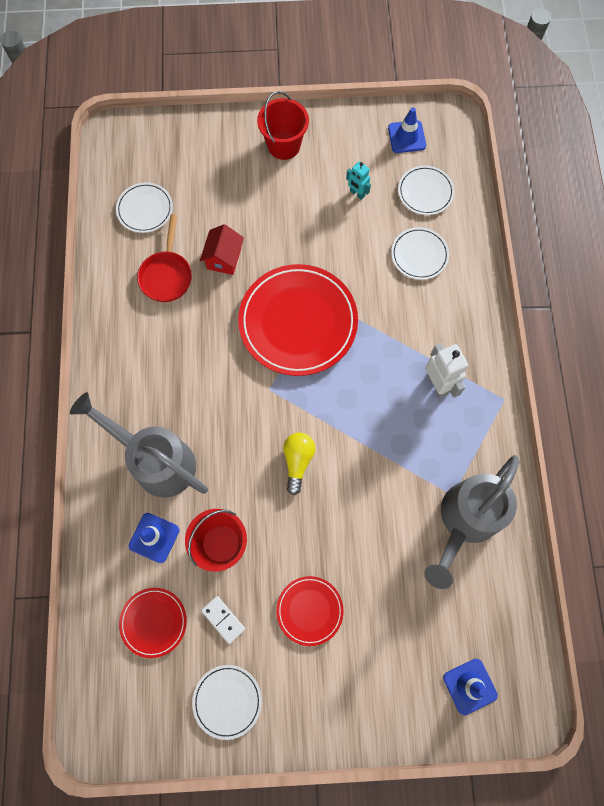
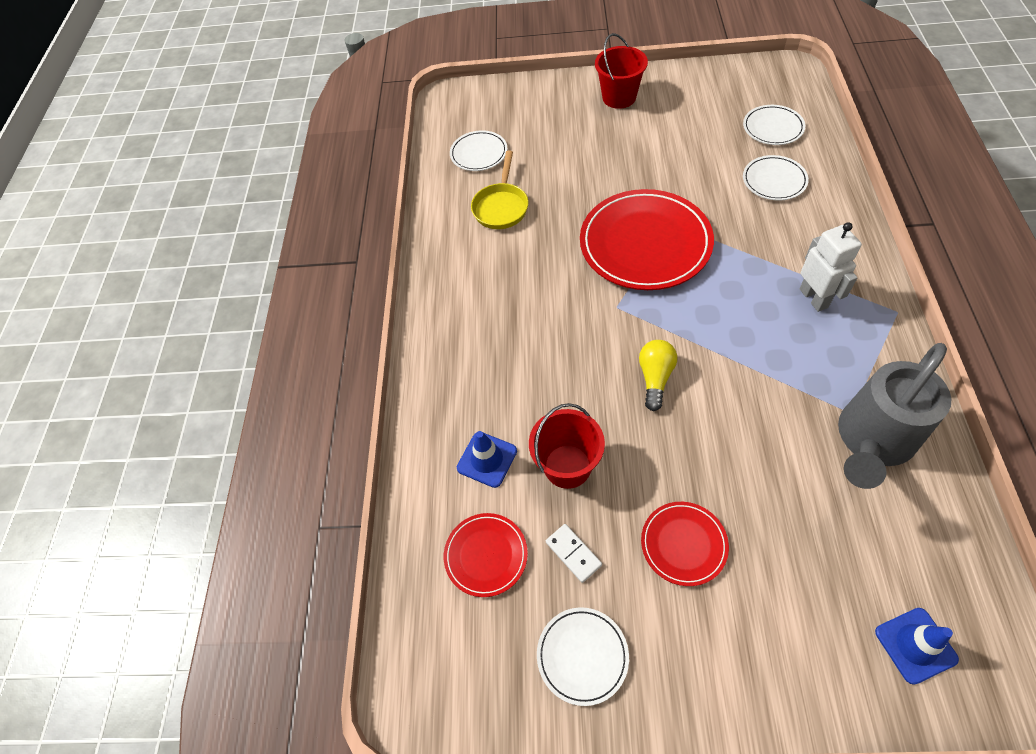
camera: 10 degrees right, 15 degrees down
grey watering can [70,392,208,497] -> none
red pan [137,214,192,302] -> yellow pan [471,150,528,229]
red house [200,224,244,275] -> none
turquoise robot [346,161,371,200] -> none
blue traffic cone [388,108,426,153] -> none

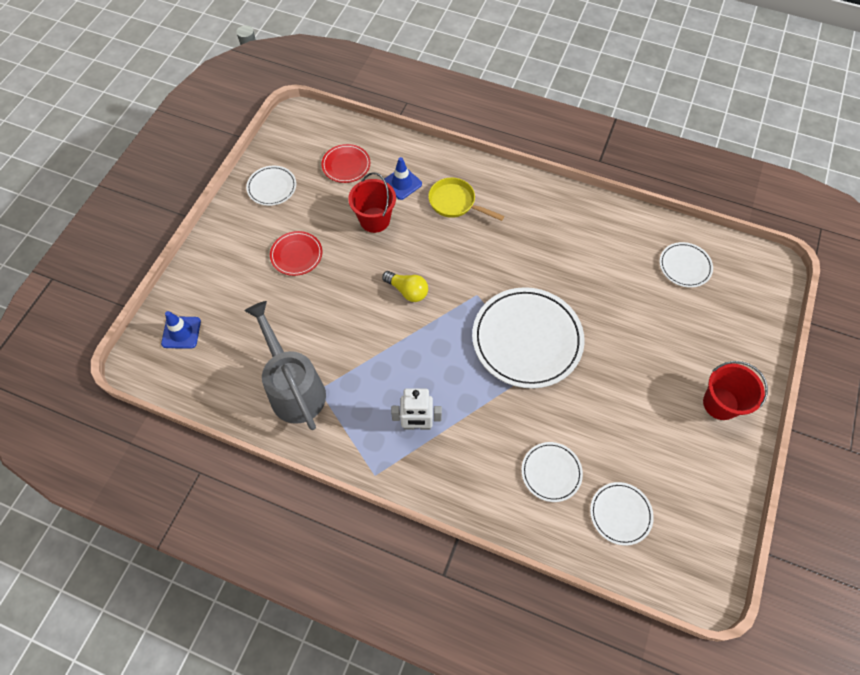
camera: 105 degrees right, 5 degrees up
yellow pan [471,150,528,229] -> yellow pan moved to [428,178,504,221]
white domino [546,524,602,583] -> none
red plate [580,189,714,290] -> white plate [472,287,585,389]

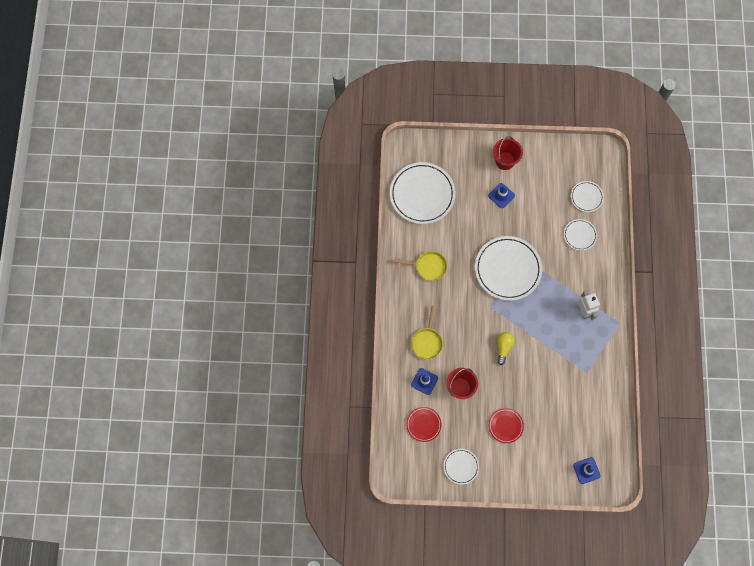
camera: 110 degrees left, 10 degrees up
grey watering can [244,301,326,430] -> none
white plate [660,242,713,288] -> white plate [390,162,456,224], size x2.00
none -> yellow pan [393,251,447,281]
none -> blue traffic cone [488,183,515,208]

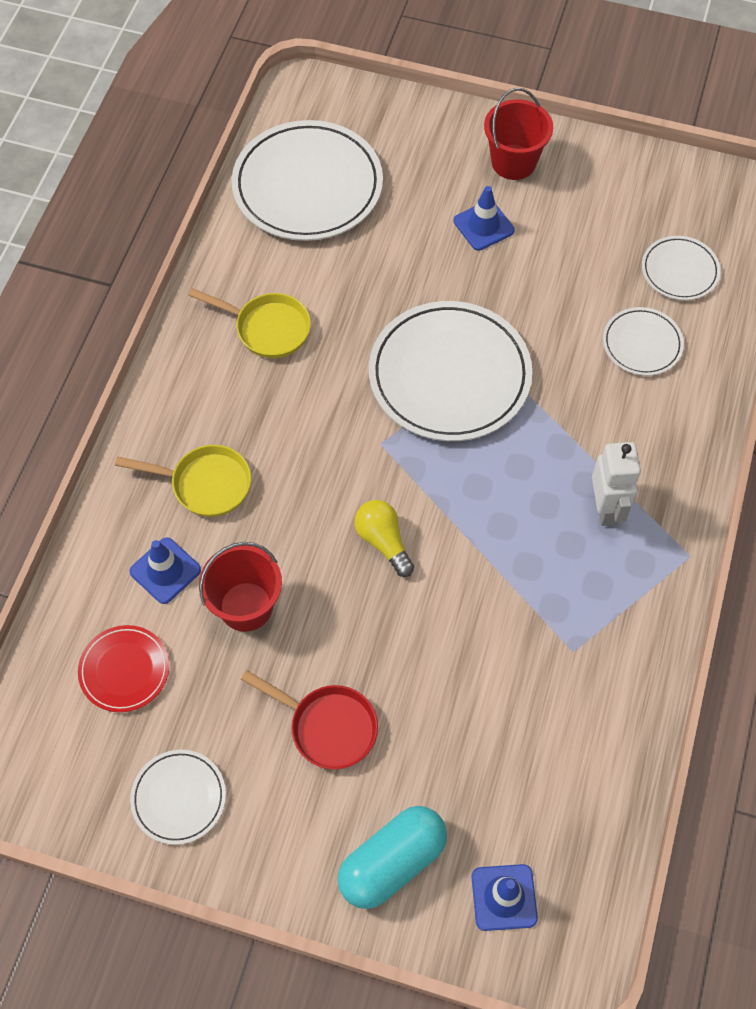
camera: 15 degrees right, 10 degrees down
yellow pan [411,305,443,359] -> yellow pan turned 105 degrees counterclockwise [115,445,251,517]
red plate [489,408,524,443] -> red pan [241,670,378,769]
yellow light bulb [497,332,514,365] -> yellow light bulb turned 60 degrees counterclockwise [355,500,414,577]
none -> turquoise capsule [338,806,447,909]

